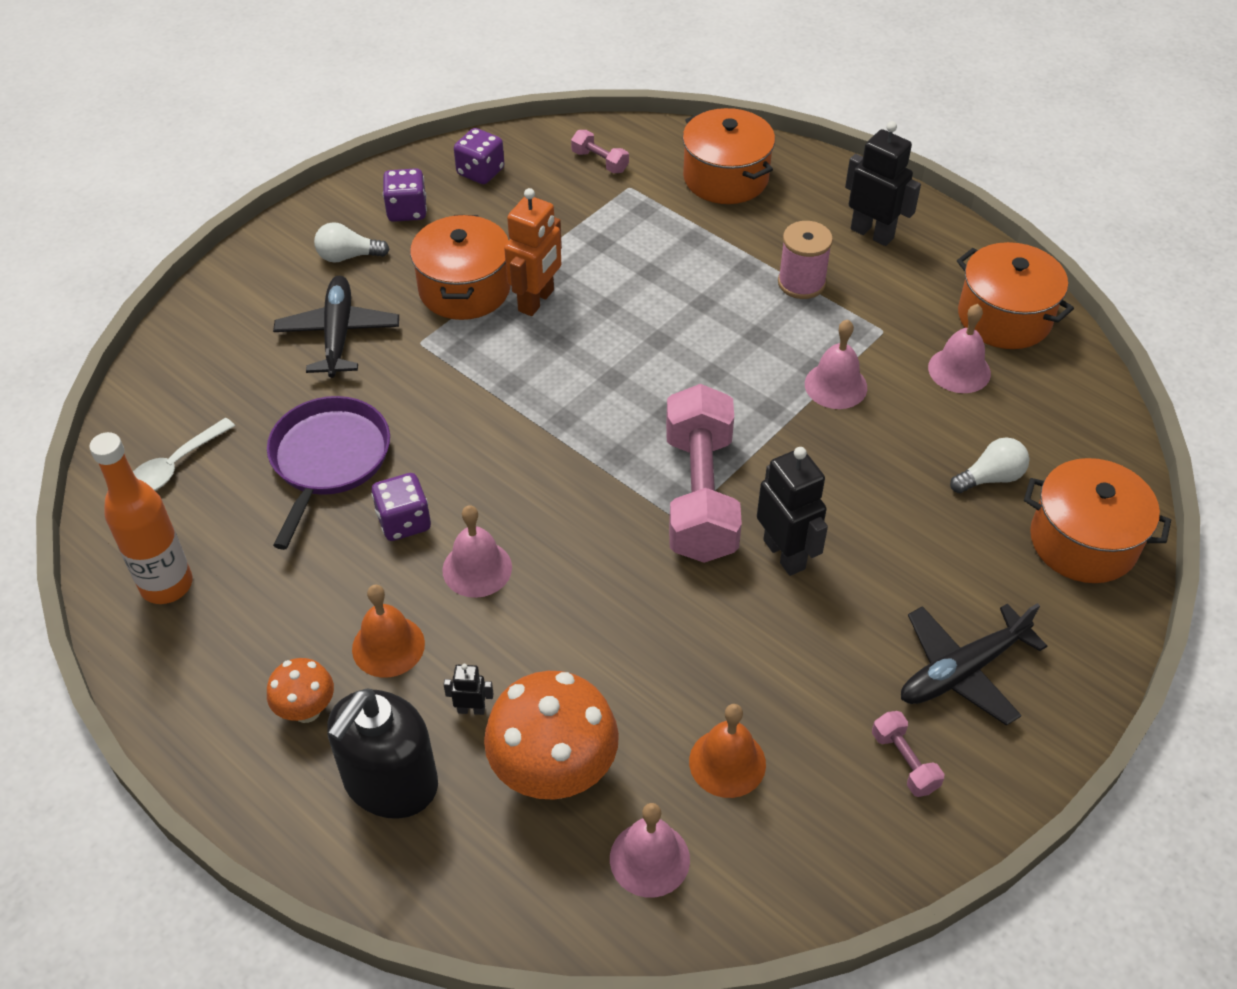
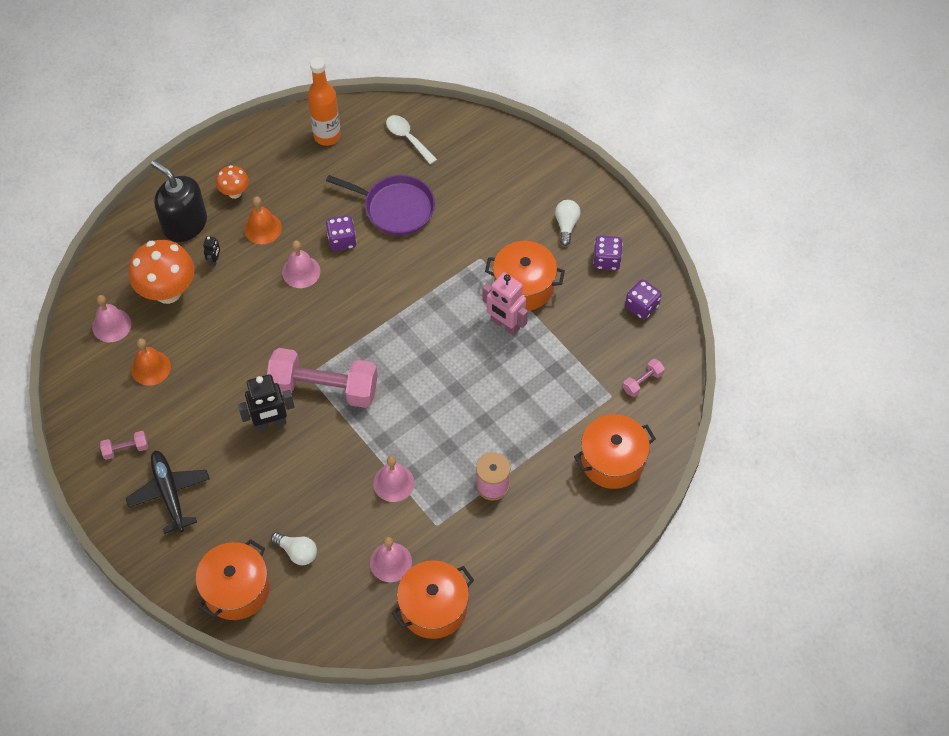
camera: 100 degrees right, 10 degrees up
black plane [273,276,399,378] -> none
orange robot [504,188,562,316] -> pink robot [482,272,528,336]
black robot [845,121,921,246] -> none
white light bulb [950,437,1030,493] -> white light bulb turned 45 degrees counterclockwise [271,532,317,565]

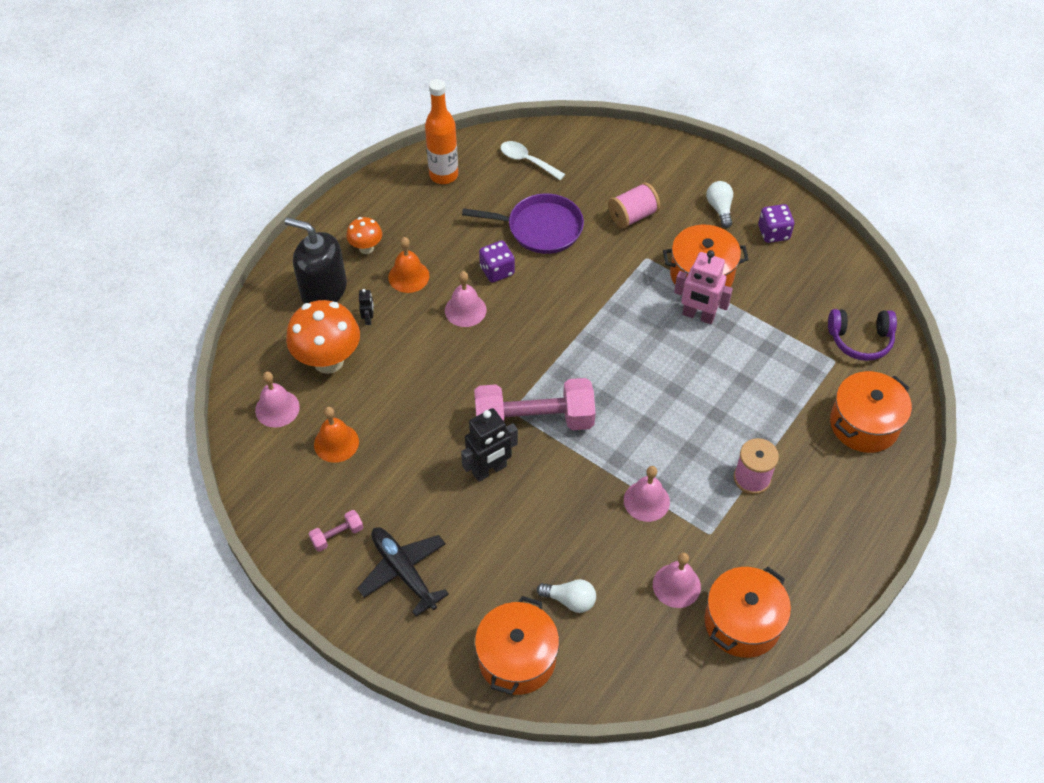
camera: 15 degrees left, 5 degrees down
pink dumbbell [623,359,665,397] -> purple headphones [828,309,897,361]
purple dice [625,279,662,320] -> none
none -> pink spool [608,182,660,229]

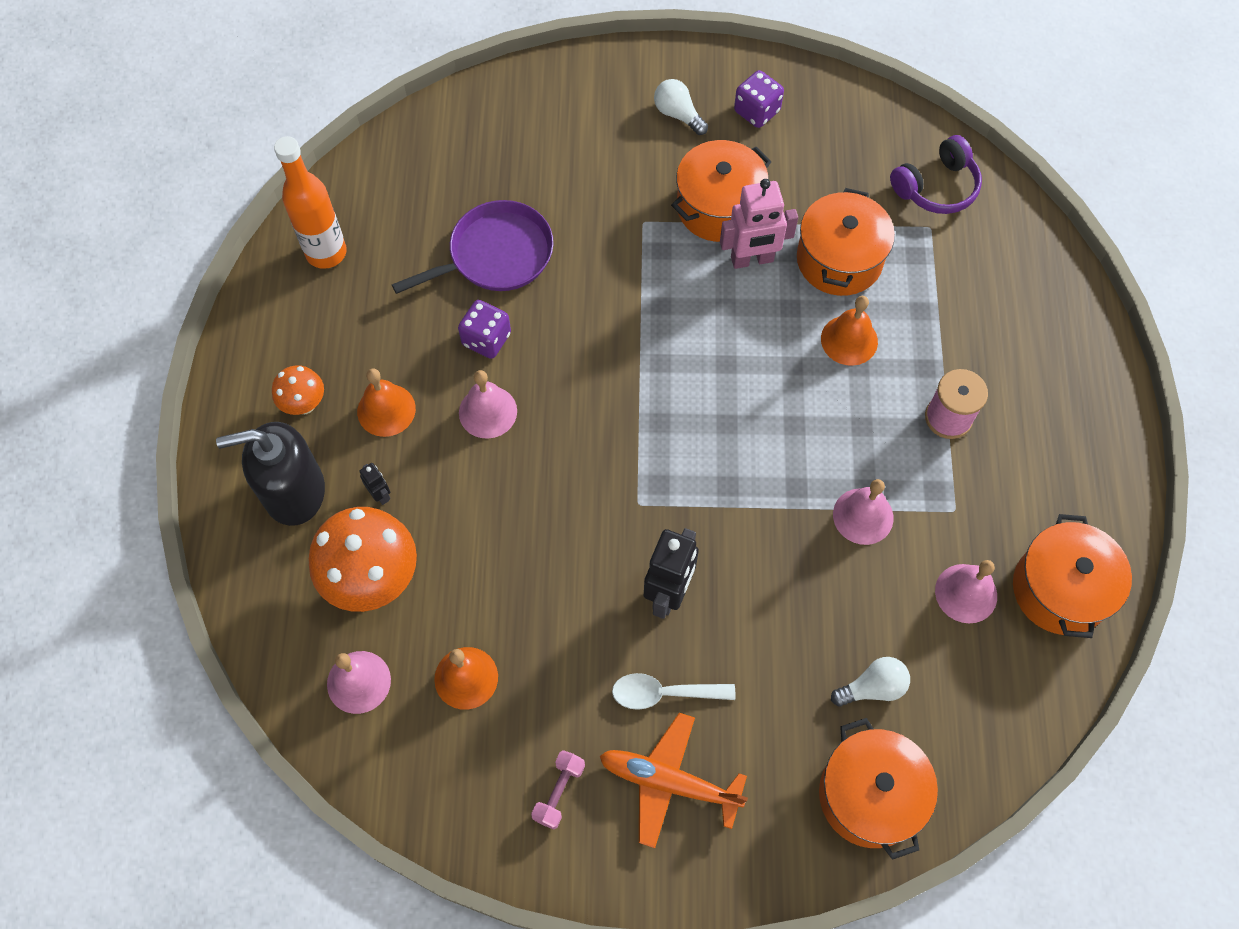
camera: 35 degrees left, 10 degrees up
black plane [357,527,449,616] -> orange plane [600,713,748,848]
pink dumbbell [474,378,595,430] -> none
white spoon [501,141,565,180] -> white spoon moved to [612,673,735,710]
pink spool [608,182,660,229] -> none
orange pot [830,371,912,453] -> orange pot moved to [797,188,895,296]
none -> orange bell [821,296,878,366]

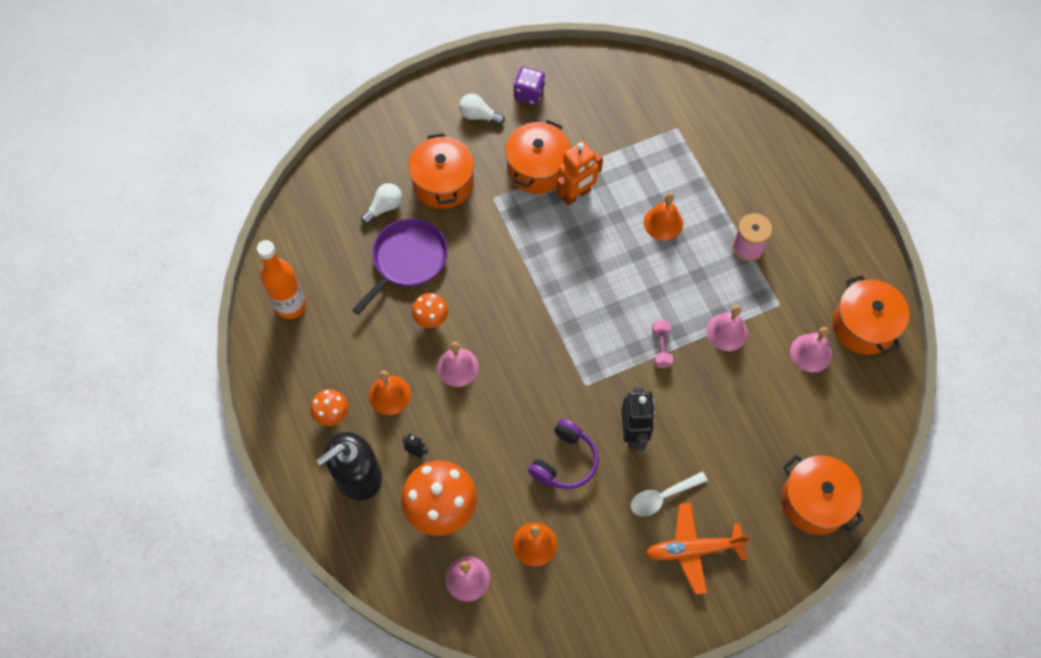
camera: 25 degrees left, 0 degrees up
purple dice [458,300,511,359] -> orange mushroom [412,293,448,328]
pink dumbbell [531,750,585,829] -> pink dumbbell moved to [652,320,673,368]
pink robot [720,179,798,269] -> orange robot [556,141,603,206]
orange pot [797,188,895,296] -> orange pot moved to [408,133,474,209]
white light bulb [831,657,910,707] -> white light bulb moved to [361,183,402,224]
purple headphones [890,135,982,214] -> purple headphones moved to [528,419,599,489]

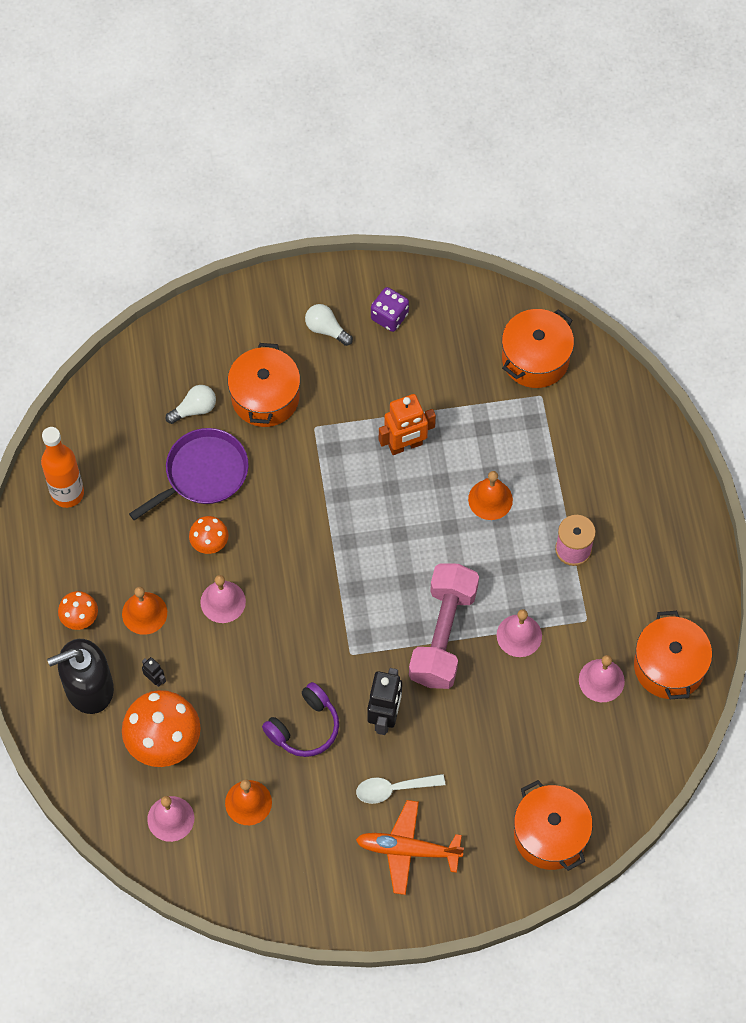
camera: 15 degrees right, 0 degrees up
orange pot [505,120,571,194] -> orange pot moved to [502,309,574,388]
pink dumbbell [652,320,673,368] -> pink dumbbell [409,564,479,689], size x2.39

